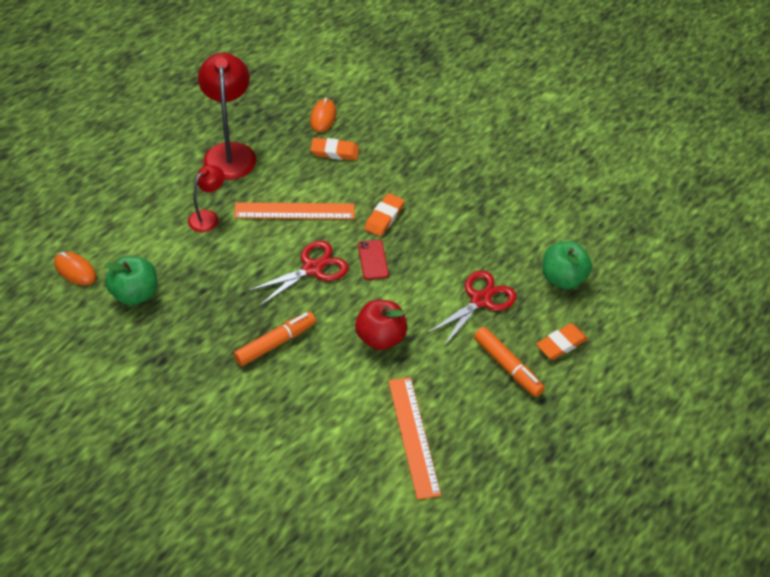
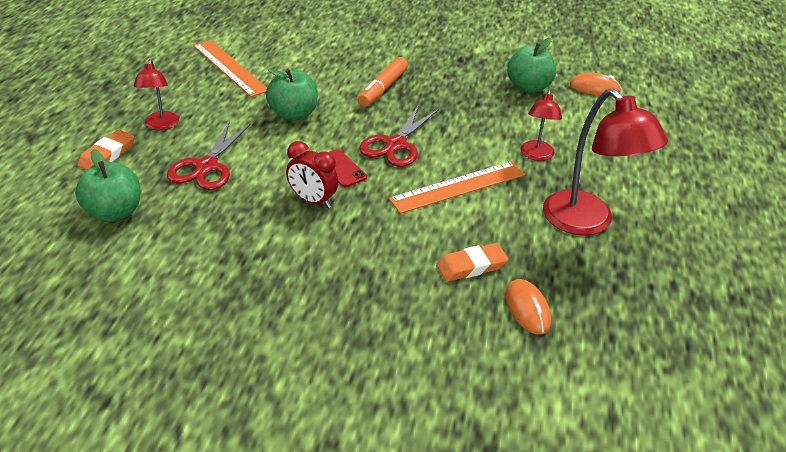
camera: 155 degrees right, 10 degrees down
red apple [355,300,407,350] -> green apple [266,68,318,121]
orange eraser [364,193,404,237] -> none
orange marker [474,327,545,397] -> red lamp [134,59,179,130]
none -> red clock [286,141,338,208]

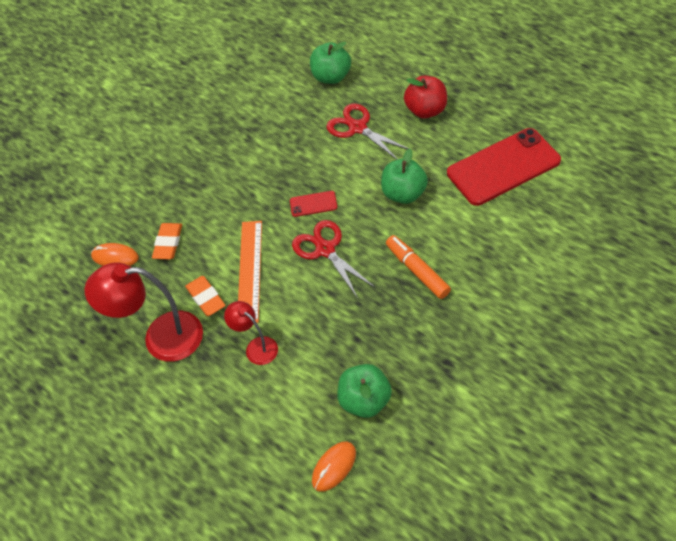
camera: 125 degrees right, 15 degrees up
orange eraser [78,130,134,170] -> orange eraser moved to [185,276,225,316]
red lamp [134,59,179,130] -> red apple [404,75,447,118]
orange ruler [193,40,267,97] -> red phone [447,128,561,206]
red clock [286,141,338,208] -> none

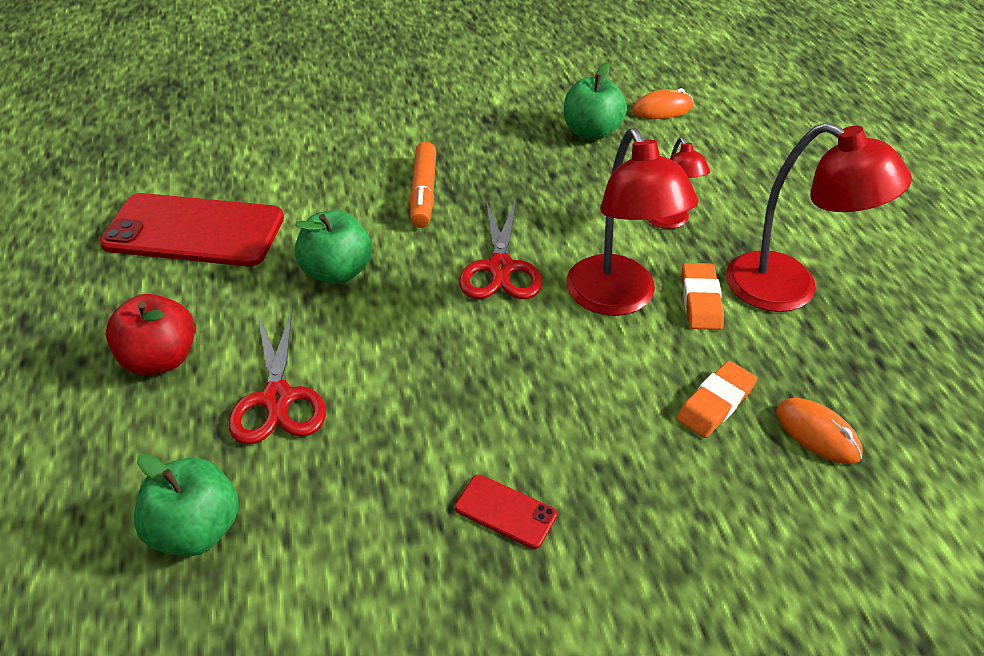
camera: 150 degrees left, 10 degrees down
orange ruler [238,221,262,323] -> red lamp [566,128,698,316]
red phone [290,191,337,217] -> red phone moved to [455,475,557,549]

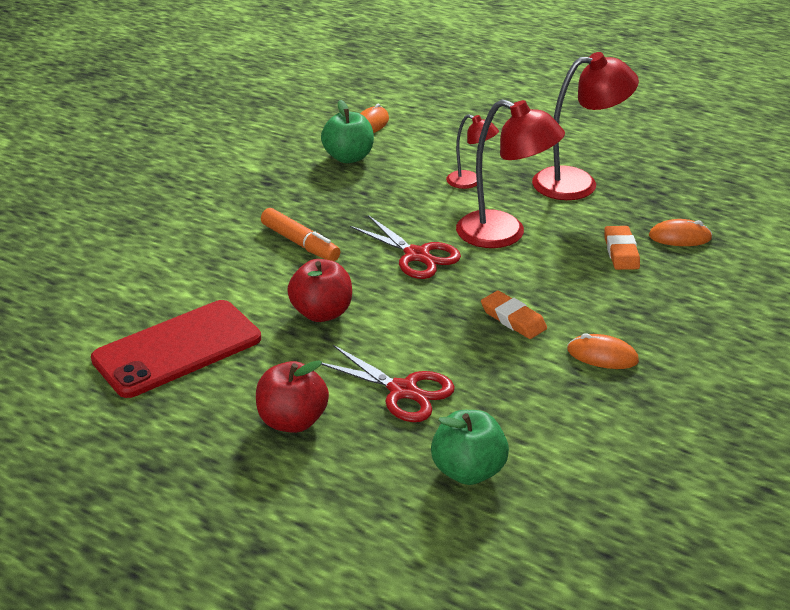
camera: 45 degrees left, 10 degrees down
green apple [295,210,372,284] -> red apple [287,259,352,322]
red phone [455,475,557,549] -> orange mouse [567,333,639,369]
orange eraser [681,263,724,330] -> orange eraser moved to [481,291,547,339]

